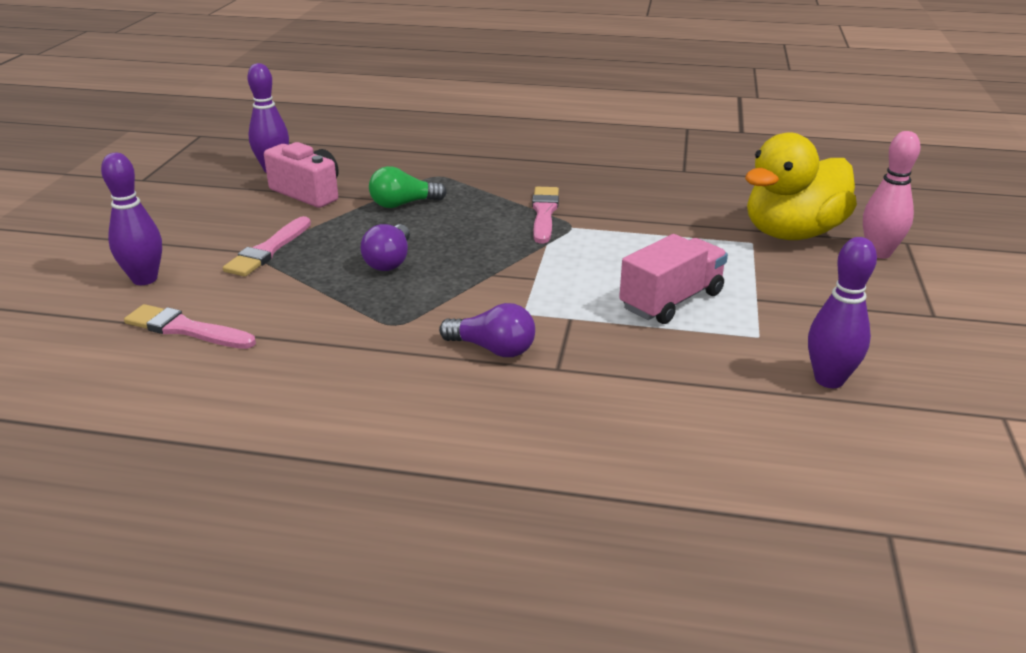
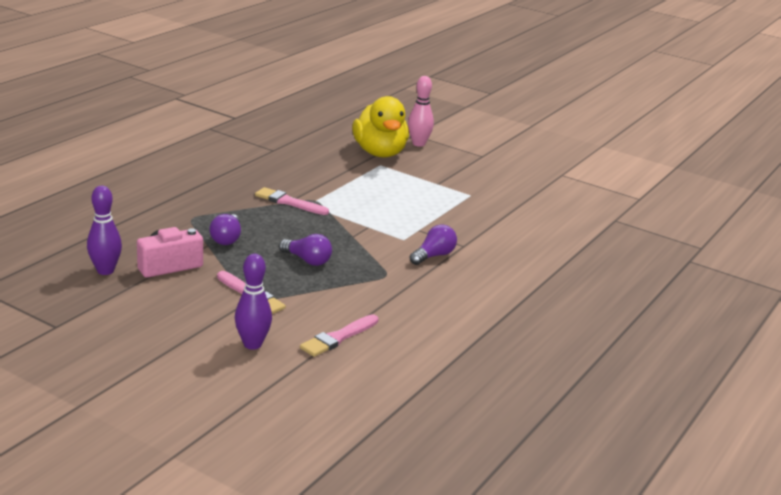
camera: 70 degrees left, 5 degrees down
green light bulb [369,166,447,208] -> purple light bulb [209,214,241,245]
pink truck [619,234,728,324] -> none
purple bowling pin [808,237,877,388] -> none

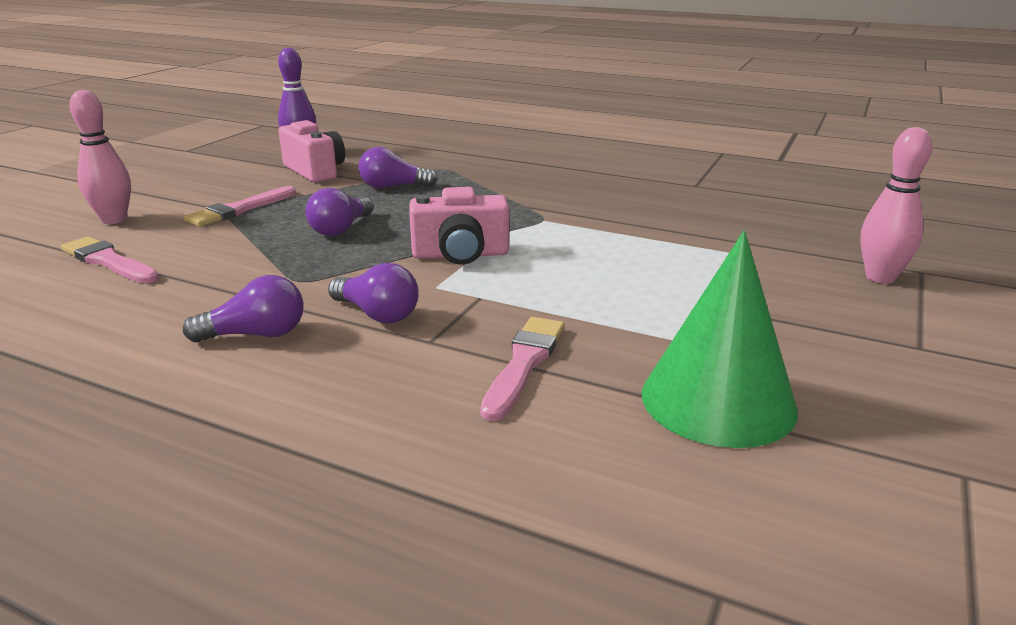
camera: 85 degrees right, 0 degrees up
purple bowling pin [235,254,272,350] -> pink bowling pin [70,90,131,224]
pink brush [255,187,329,215] -> pink brush moved to [480,317,565,421]
yellow duck [352,96,409,158] -> none
none -> purple light bulb [183,275,304,342]
none -> pink camera [409,187,509,265]
none -> green cone [642,231,798,448]

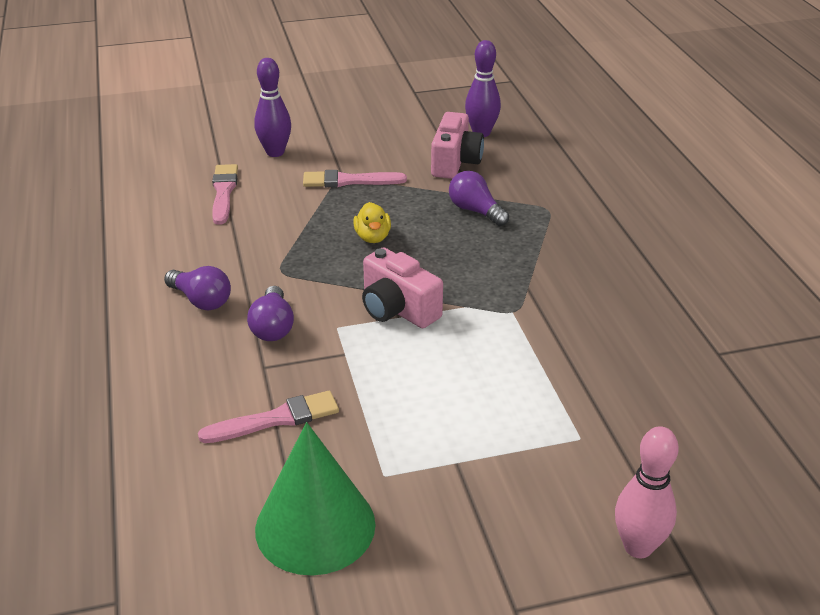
camera: 50 degrees right, 10 degrees up
pink bowling pin [70,90,131,224] -> purple bowling pin [254,58,291,157]
purple light bulb [305,188,373,236] -> yellow duck [353,202,391,243]

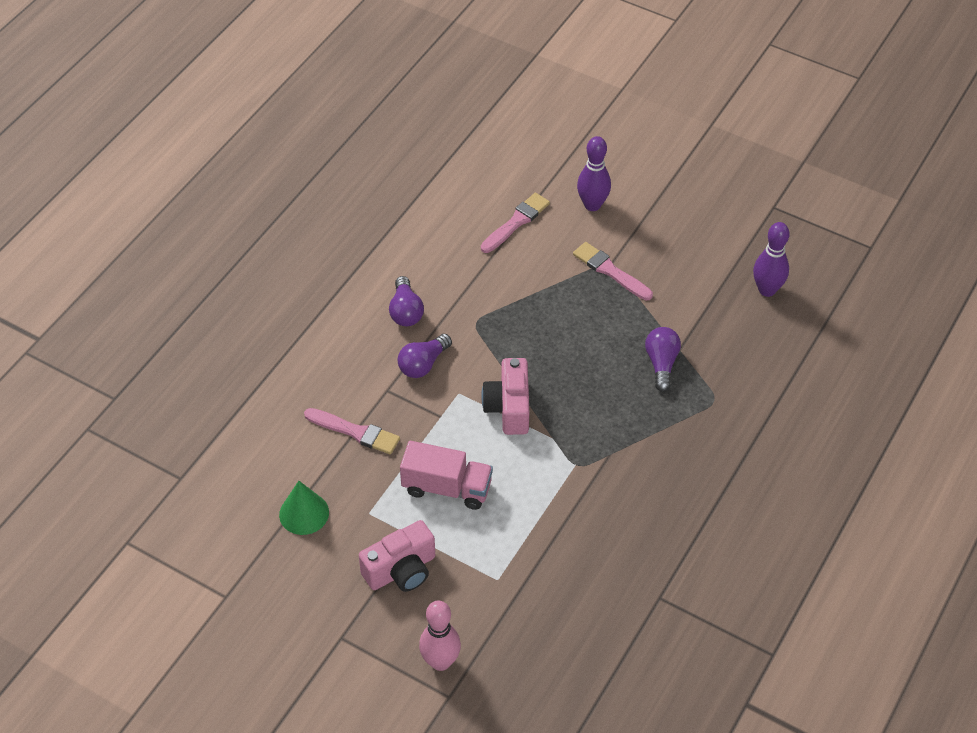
camera: 45 degrees right, 15 degrees up
green cone [255,422,375,576] -> green cone [279,481,329,535], size x0.62
yellow duck [353,202,391,243] -> none
pink camera [431,112,484,179] -> pink camera moved to [359,520,435,592]
none -> pink truck [400,441,493,510]

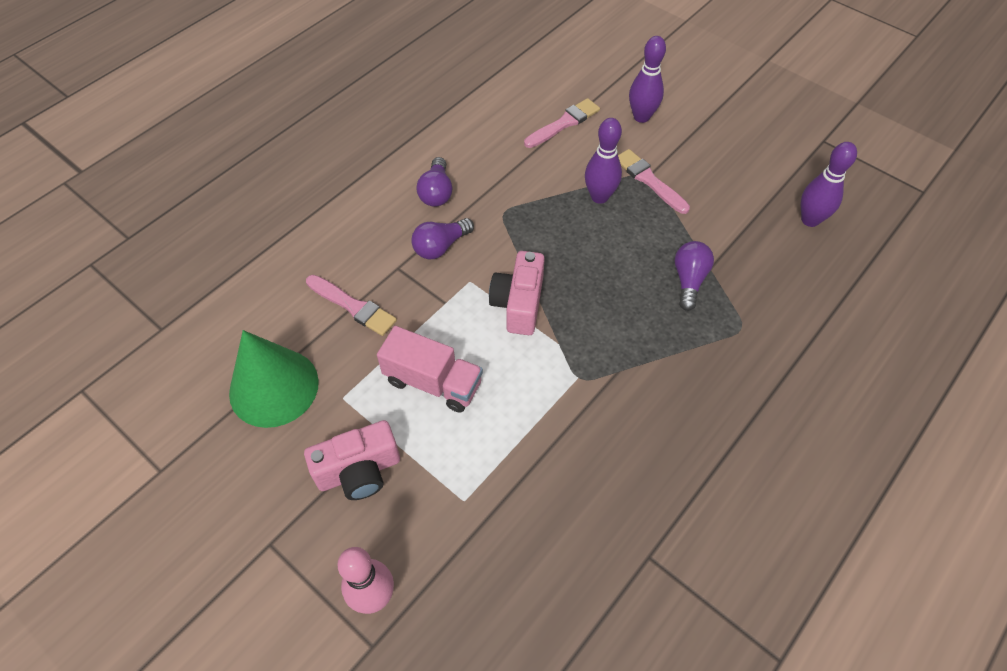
camera: 10 degrees right, 5 degrees up
green cone [279,481,329,535] -> green cone [229,330,319,428], size x1.62
none -> purple bowling pin [585,118,622,204]

